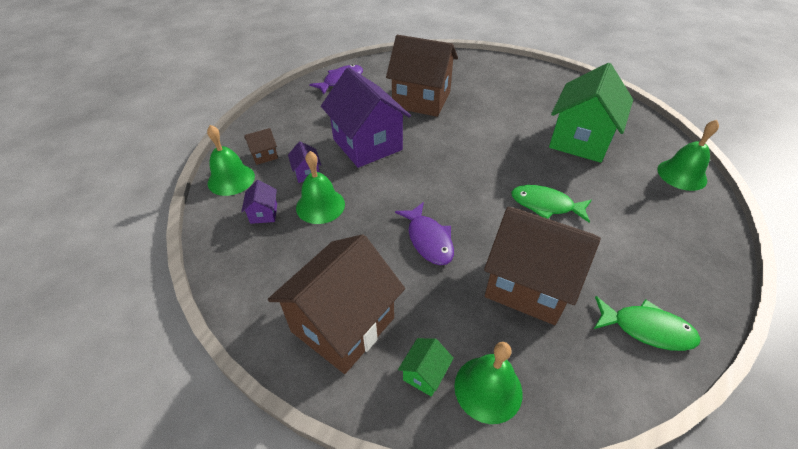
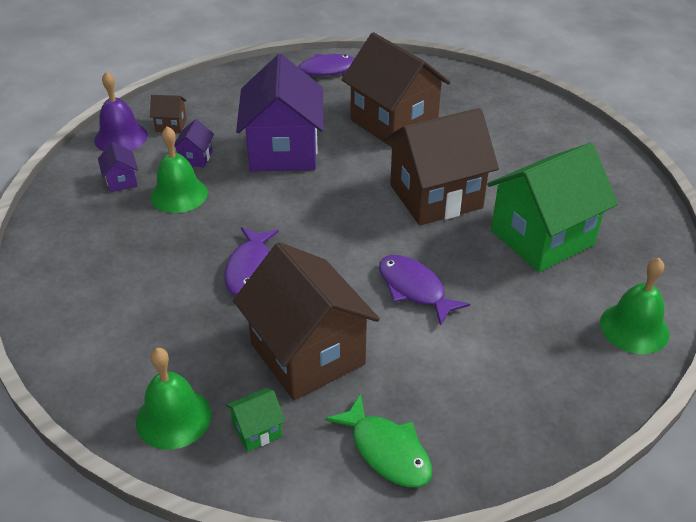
camera: 30 degrees right, 5 degrees down
green bell [207,125,255,196] -> purple bell [94,71,148,151]
purple house [241,180,277,224] -> purple house turned 45 degrees counterclockwise [98,142,138,192]
brown house [268,234,405,374] -> brown house moved to [384,108,499,225]
green house [398,338,454,397] -> green house moved to [226,388,286,452]
green fish [511,185,592,223] -> purple fish [379,255,470,326]

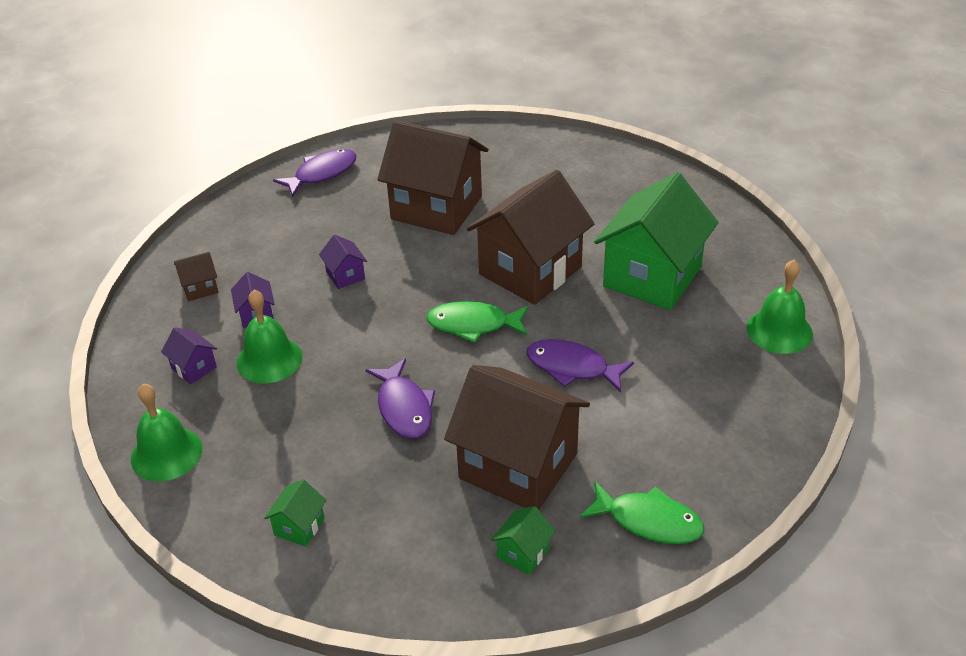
camera: 25 degrees left, 0 degrees up
purple bell [94,71,148,151] -> none
green bell [136,348,211,450] -> green bell moved to [131,383,202,481]
purple house [236,54,324,172] -> purple house [319,235,367,289], size x0.41
none -> green house [264,479,327,547]
none -> green fish [426,301,528,343]

